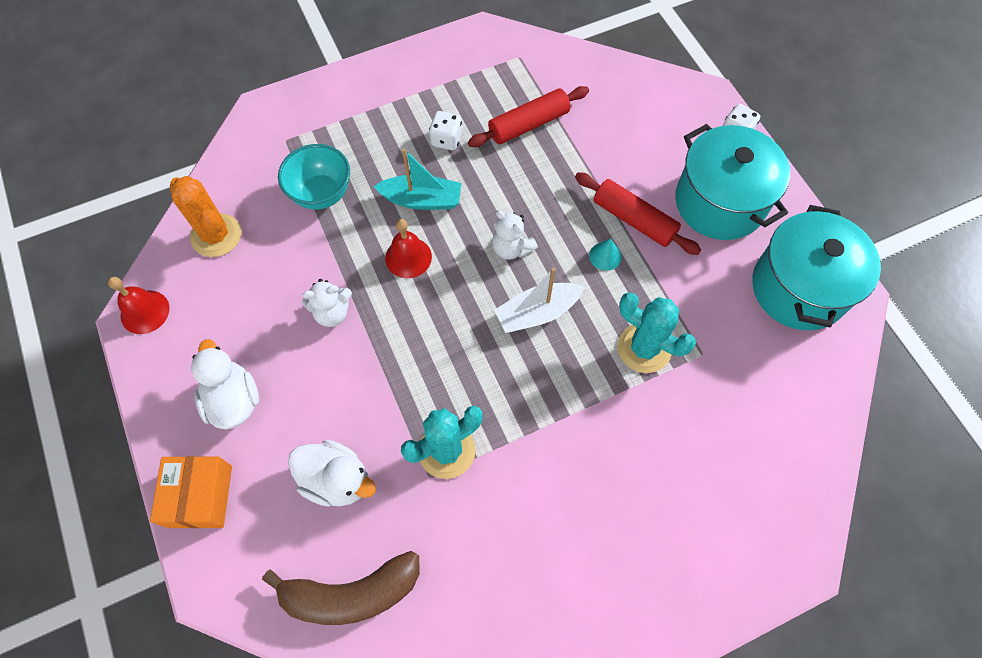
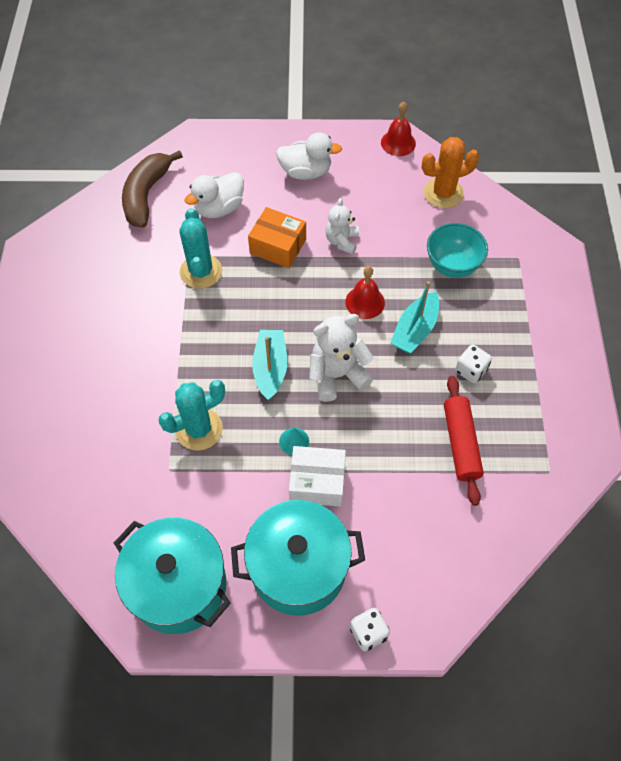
camera: 115 degrees right, 5 degrees down
orange box [150,456,232,528] -> orange box moved to [248,207,306,268]
white teddy bear [492,210,538,260] -> white teddy bear [310,314,374,402], size x1.56
white boat [494,268,584,333] -> turquoise boat [252,330,287,400]
red rolling pin [575,172,701,255] -> white box [289,446,346,507]

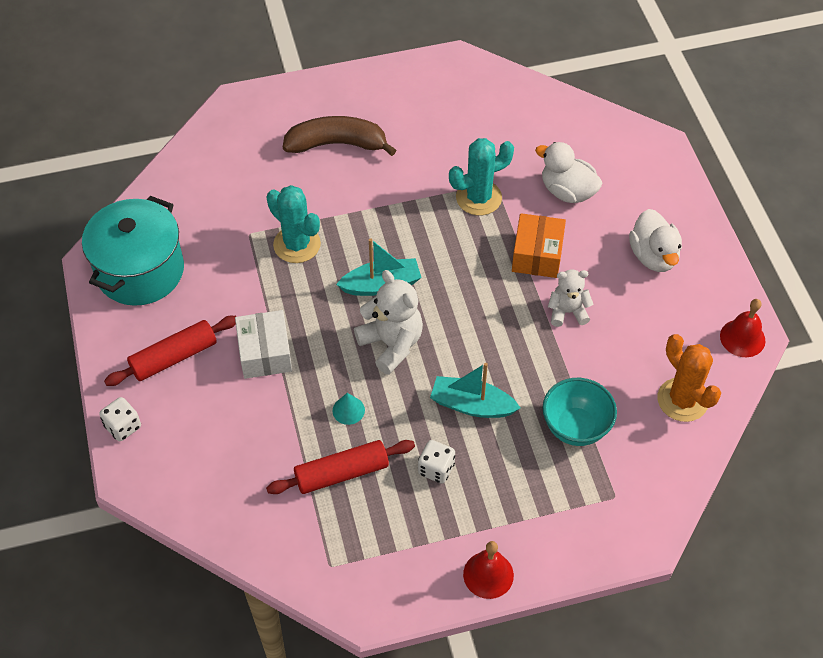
camera: 75 degrees right, 5 degrees down
brown banana [122,150,183,227] -> brown banana moved to [283,116,396,156]
turquoise pot [231,500,365,616] -> red rolling pin [104,316,237,386]
turquoise cone [279,428,309,455] -> turquoise cone moved to [333,393,365,425]
red bell [345,266,385,319] -> red bell moved to [463,541,514,599]

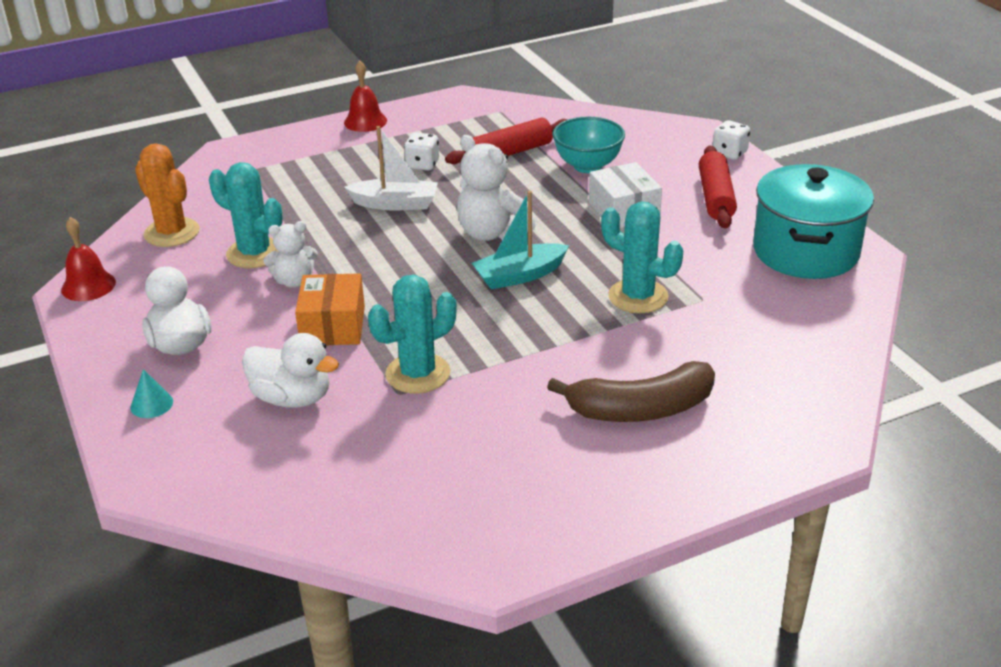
camera: 170 degrees right, 20 degrees down
red rolling pin [104,316,237,386] -> red rolling pin turned 45 degrees counterclockwise [699,146,737,229]
turquoise cone [333,393,365,425] -> turquoise cone moved to [131,369,173,418]
turquoise boat [430,363,520,418] -> white boat [344,126,438,210]
turquoise bowl [542,378,617,446] -> turquoise bowl moved to [552,117,625,173]
none -> turquoise cactus [209,162,283,268]

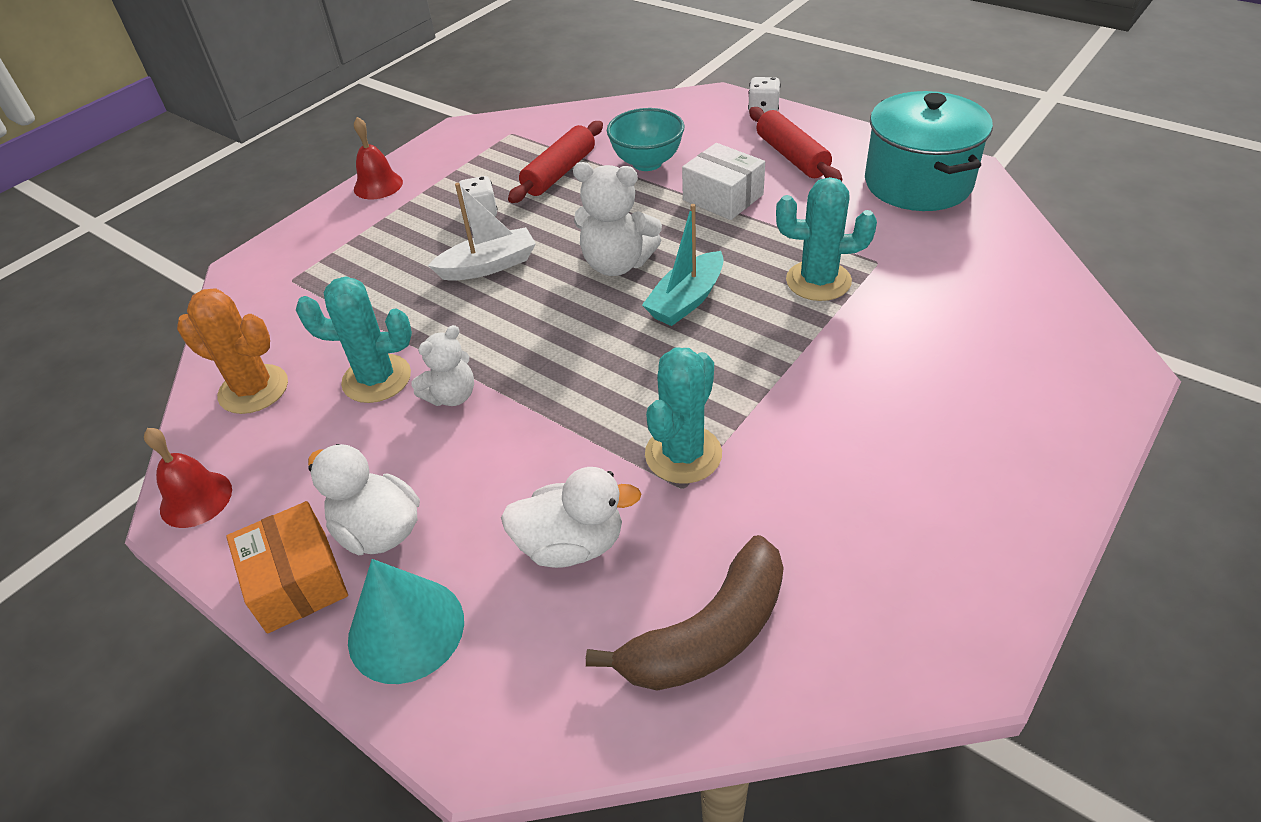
camera: 25 degrees left, 10 degrees up
turquoise cone [131,369,173,418] -> turquoise cone [348,559,464,684], size x2.08
orange box [295,273,365,345] -> orange box moved to [226,501,348,634]
brown banana [547,361,715,422] -> brown banana moved to [586,535,784,691]

